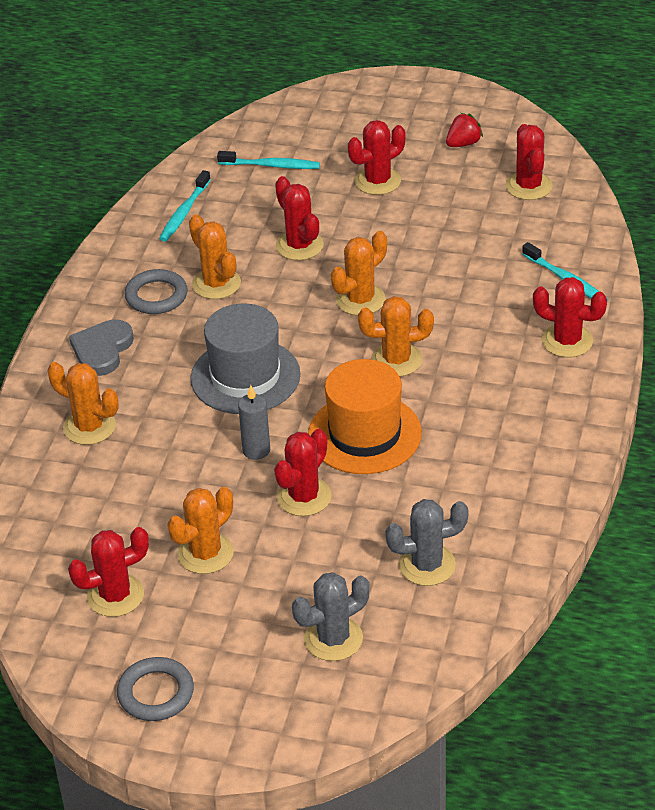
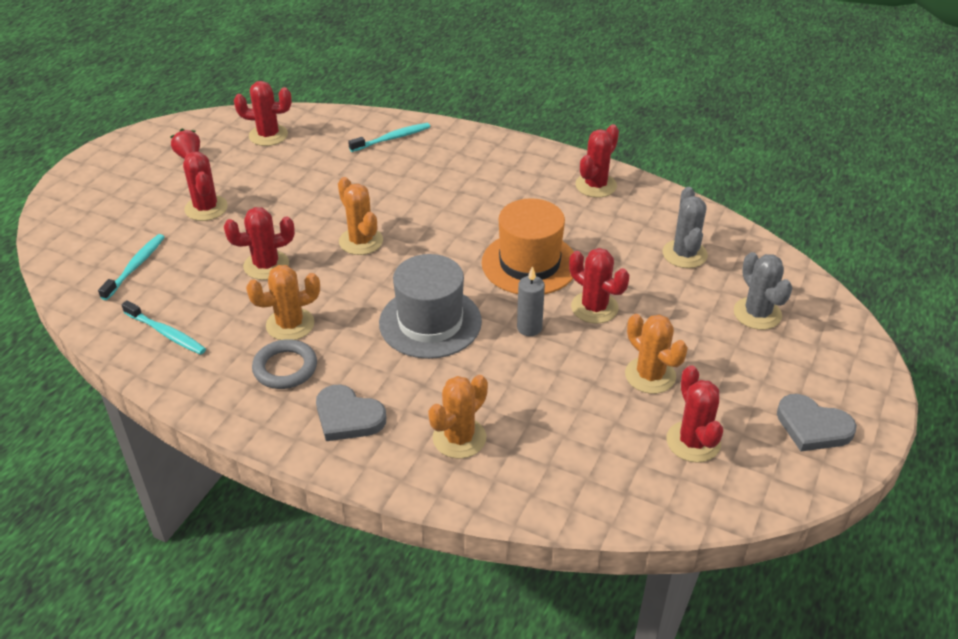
camera: 80 degrees left, 0 degrees up
grey ring [117,657,194,721] -> grey heart [777,394,857,451]
orange cactus [358,296,434,377] -> none
red cactus [533,277,607,358] -> red cactus moved to [575,124,619,198]

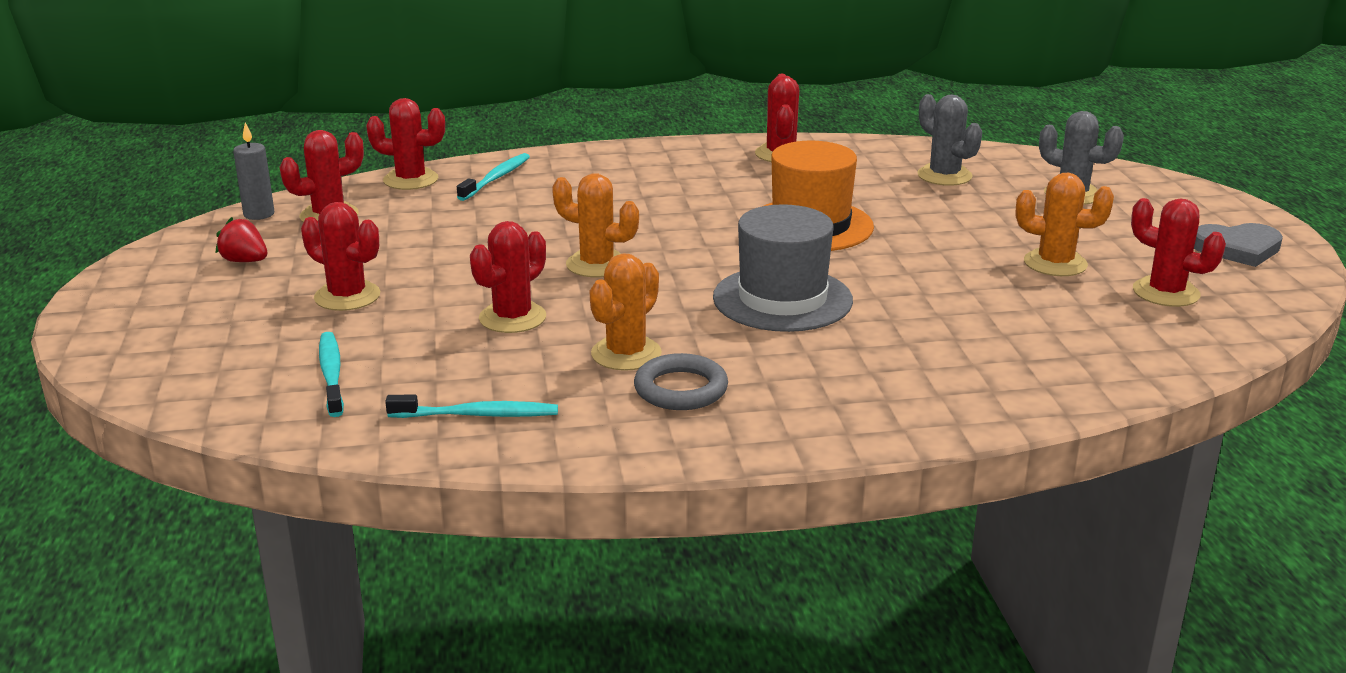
camera: 35 degrees left, 15 degrees down
grey heart [316,384,386,441] -> none
orange cactus [428,375,488,459] -> none
grey candle [517,266,545,336] -> grey candle moved to [233,122,274,220]
red cactus [569,248,629,324] -> red cactus moved to [366,98,445,190]

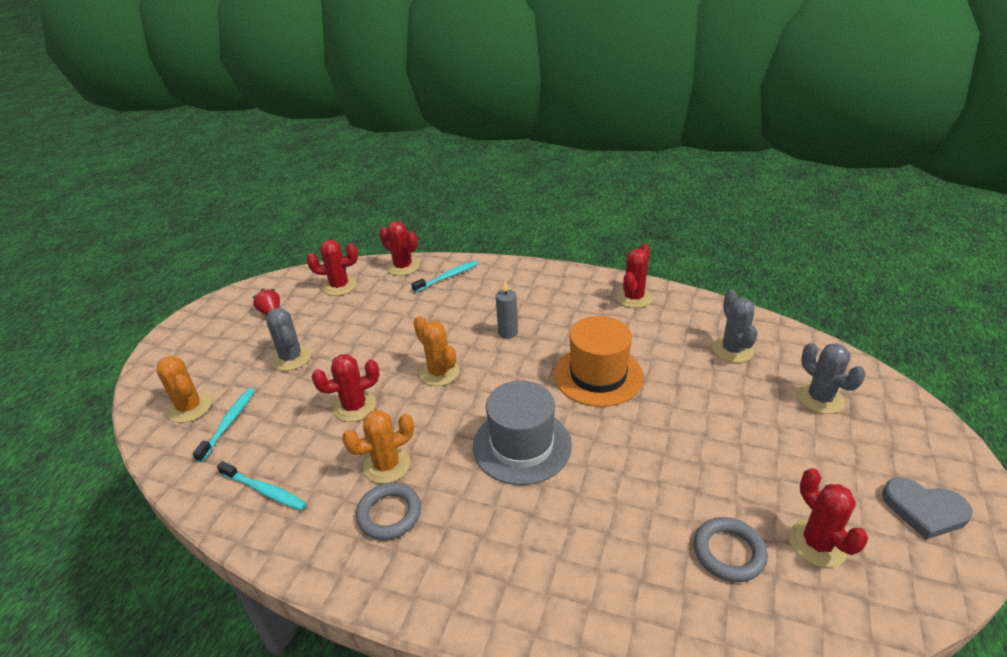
camera: 30 degrees right, 10 degrees up
grey candle [233,122,274,220] -> grey candle moved to [496,280,518,338]
red cactus [301,202,380,311] -> grey cactus [266,308,311,371]
orange cactus [1016,173,1114,276] -> orange cactus moved to [157,356,211,423]
none -> grey ring [694,517,768,582]

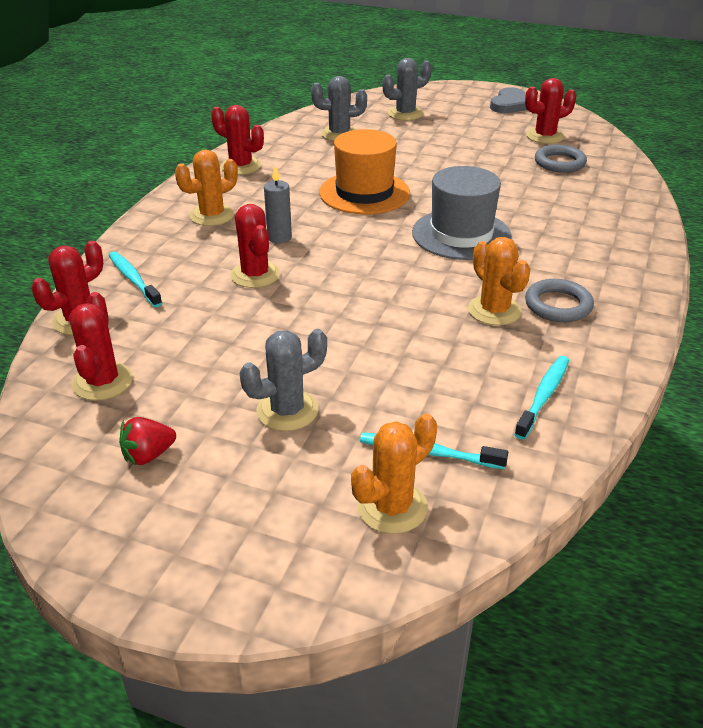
camera: 90 degrees left, 0 degrees up
red cactus [311,354,379,422] -> red cactus moved to [230,204,280,288]
orange cactus [413,316,459,386] -> orange cactus moved to [175,150,238,226]

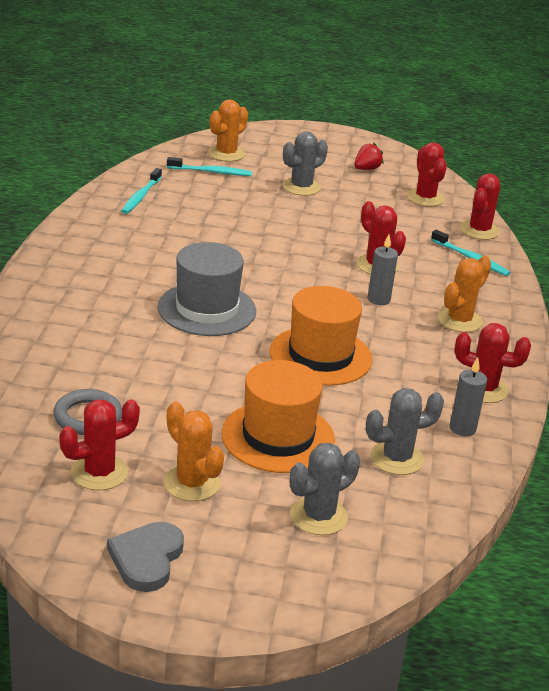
camera: 165 degrees right, 5 degrees down
orange cactus [468,237,531,325] -> orange cactus moved to [164,402,224,501]
grey ring [525,279,594,322] -> none
none -> orange hat [221,360,335,473]
none -> grey candle [450,357,487,436]

